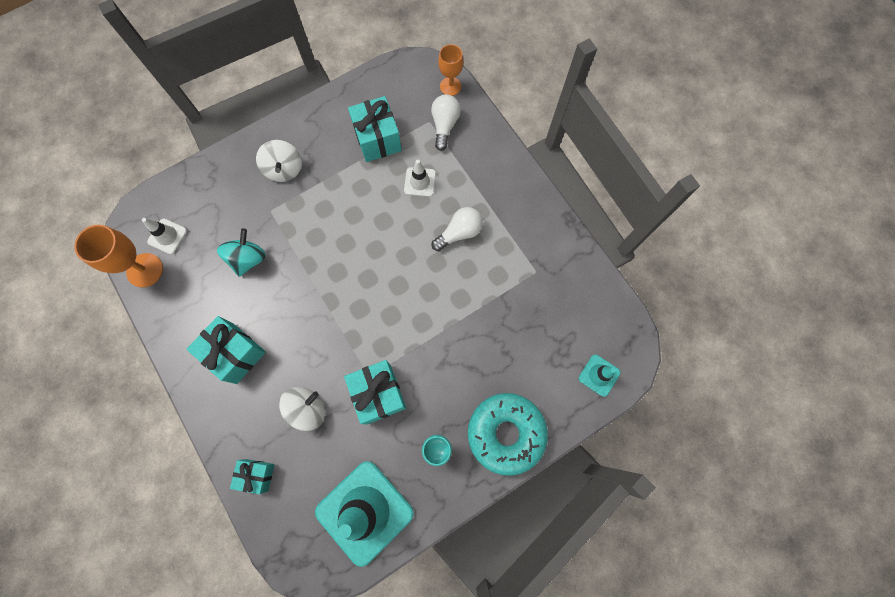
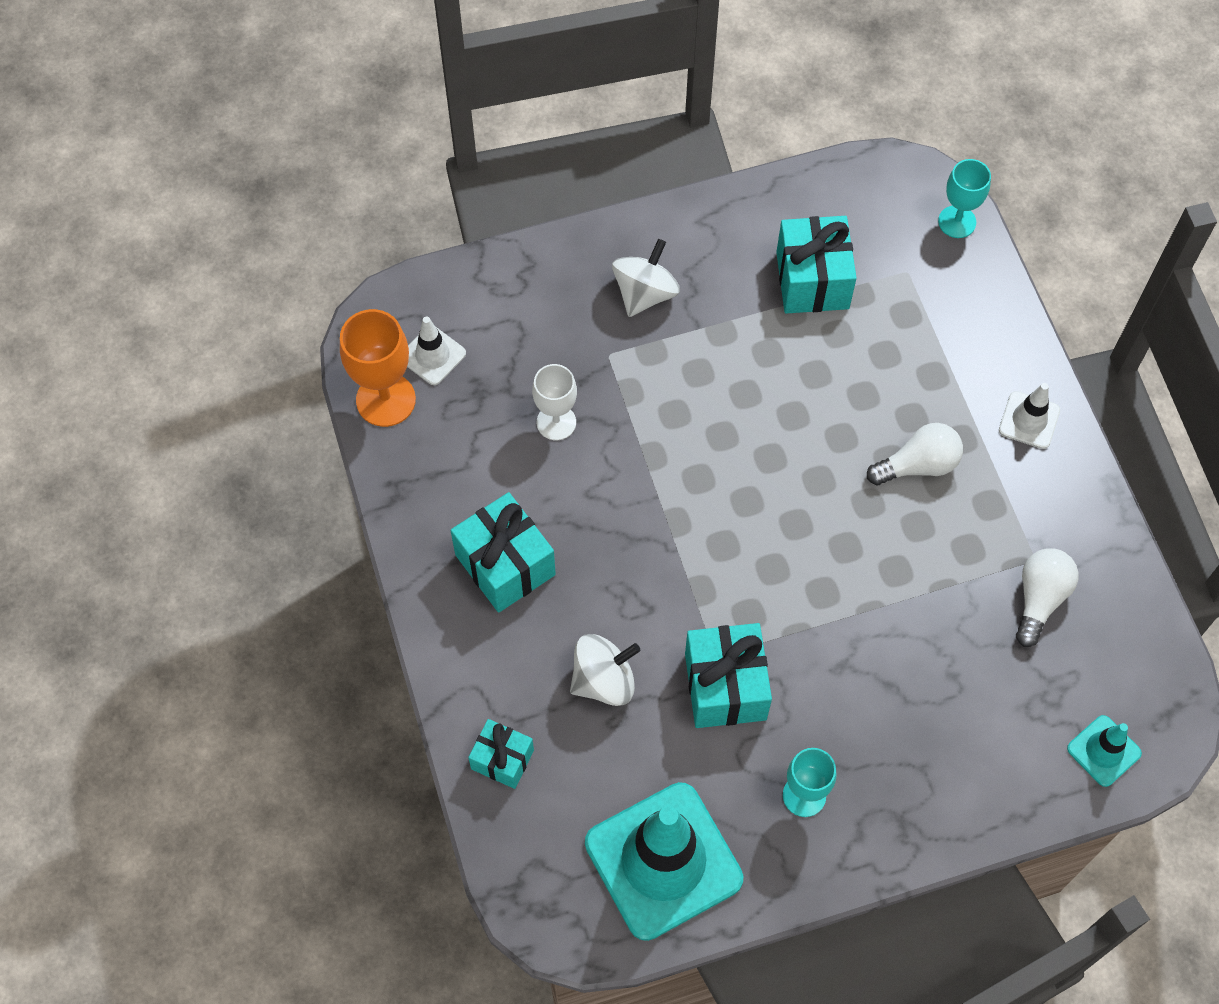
camera: 15 degrees right, 10 degrees down
turquoise spinning top [217,228,266,277] -> white goblet [532,364,577,440]
white spinning top [256,140,302,182] -> white spinning top turned 150 degrees counterclockwise [612,239,680,317]
white traffic cone [404,160,436,197] -> white traffic cone moved to [999,383,1060,449]
white light bulb [431,95,461,151] -> white light bulb moved to [1016,548,1078,647]
orange goblet [438,44,463,96] -> turquoise goblet [938,159,991,238]
turquoise donut [468,393,548,476] -> none

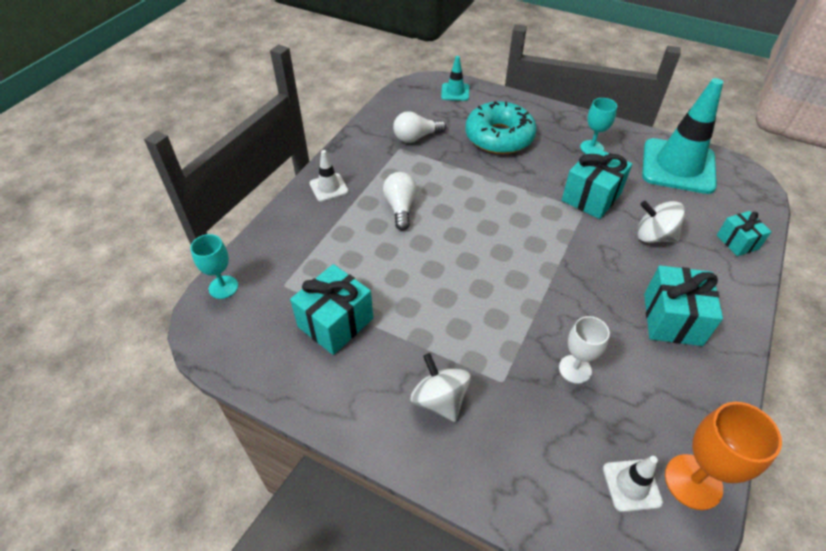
camera: 135 degrees left, 15 degrees down
white spinning top [612,239,680,317] -> white spinning top turned 75 degrees clockwise [411,353,471,422]
white light bulb [867,423,963,485] -> white light bulb turned 60 degrees clockwise [383,172,417,231]
none -> turquoise donut [465,101,536,154]

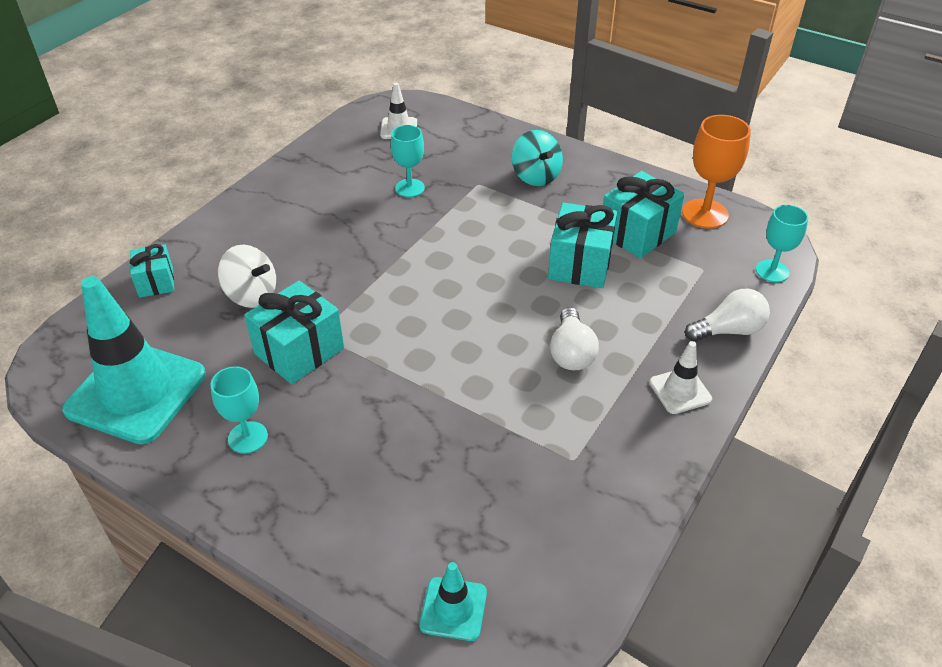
camera: 175 degrees left, 5 degrees down
white light bulb [393,111,446,143] -> white light bulb moved to [685,289,770,342]
white spinning top [411,353,471,422] -> turquoise spinning top [512,130,563,186]
turquoise donut [465,101,536,154] -> none
white goblet [559,316,610,384] -> turquoise goblet [391,125,425,197]
turquoise gift [644,266,723,346] -> turquoise gift moved to [548,202,617,288]
orange goblet [665,402,782,510] -> orange goblet moved to [682,115,751,228]

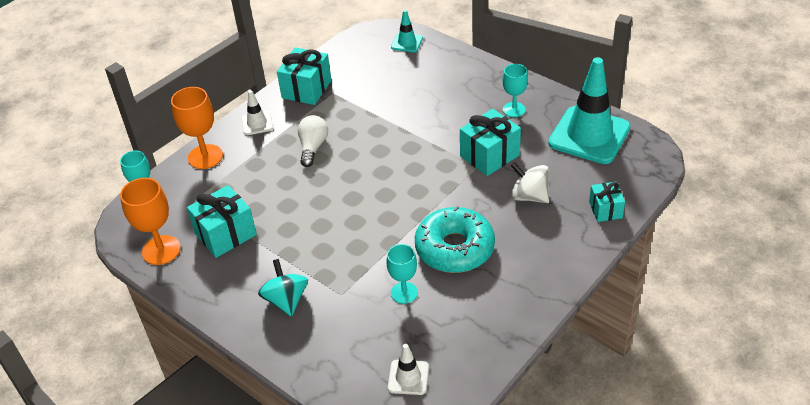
camera: 170 degrees left, 0 degrees up
turquoise gift [548,202,617,288] -> turquoise gift moved to [277,47,331,105]
white light bulb [685,289,770,342] -> orange goblet [171,87,223,169]
none -> turquoise donut [415,206,495,273]

